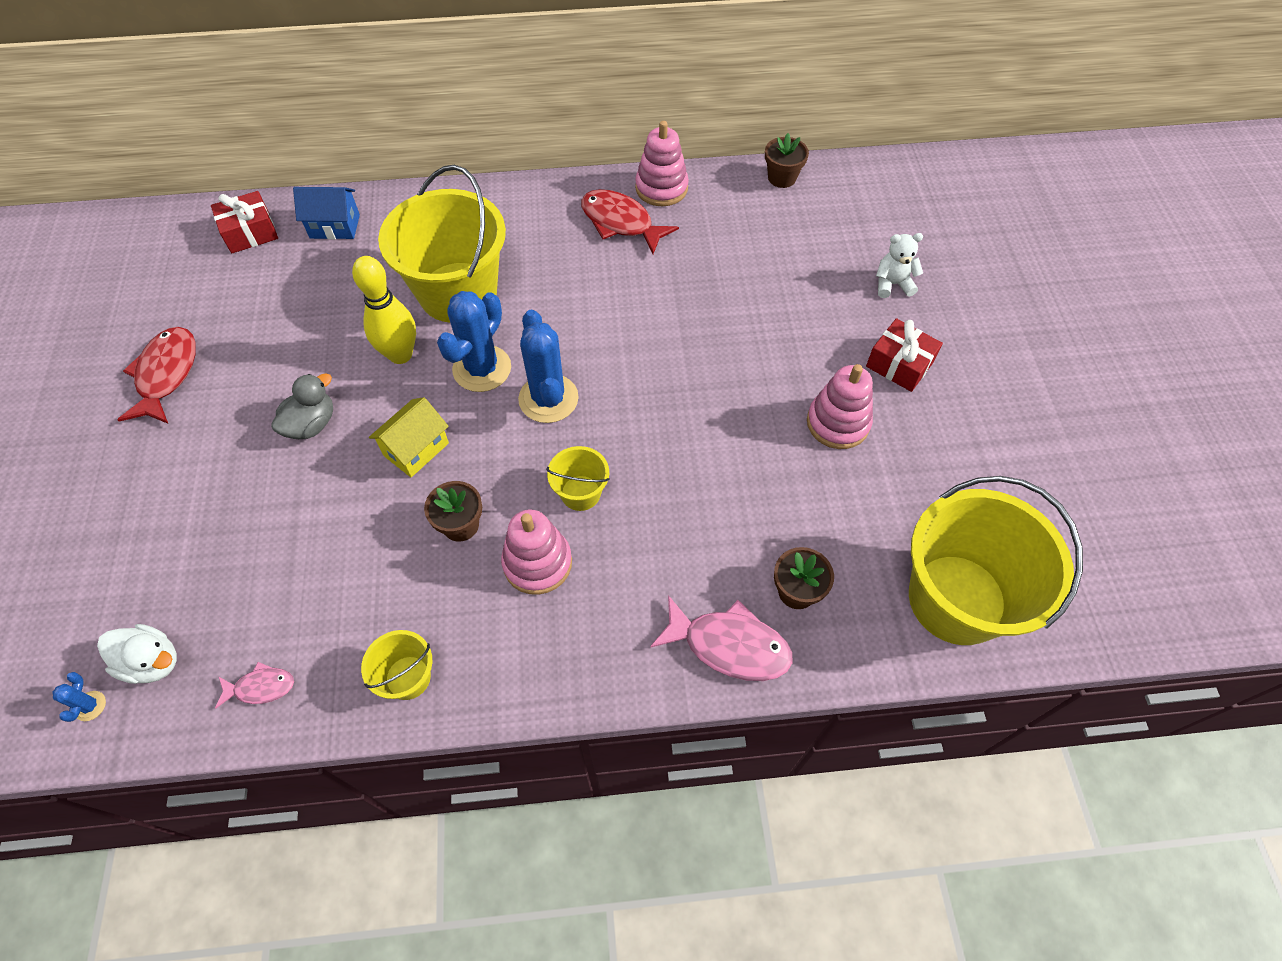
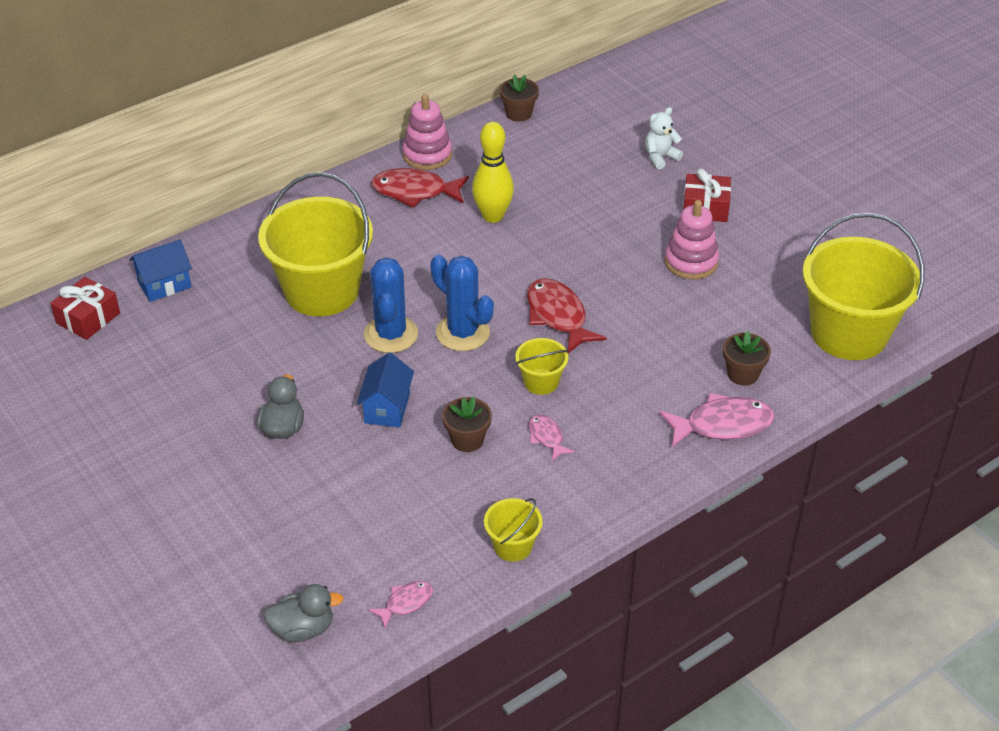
camera: 30 degrees left, 15 degrees down
blue cactus [52,672,106,722] -> none
white duck [97,624,177,684] -> grey duck [263,584,343,642]
red fish [117,327,196,423] -> red fish moved to [527,278,607,353]
yellow bowling pin [352,256,416,364] -> yellow bowling pin moved to [472,122,514,223]
yellow house [369,397,449,477] -> blue house [357,352,414,428]
pink stacking toy [501,509,572,595] -> pink fish [529,414,575,461]

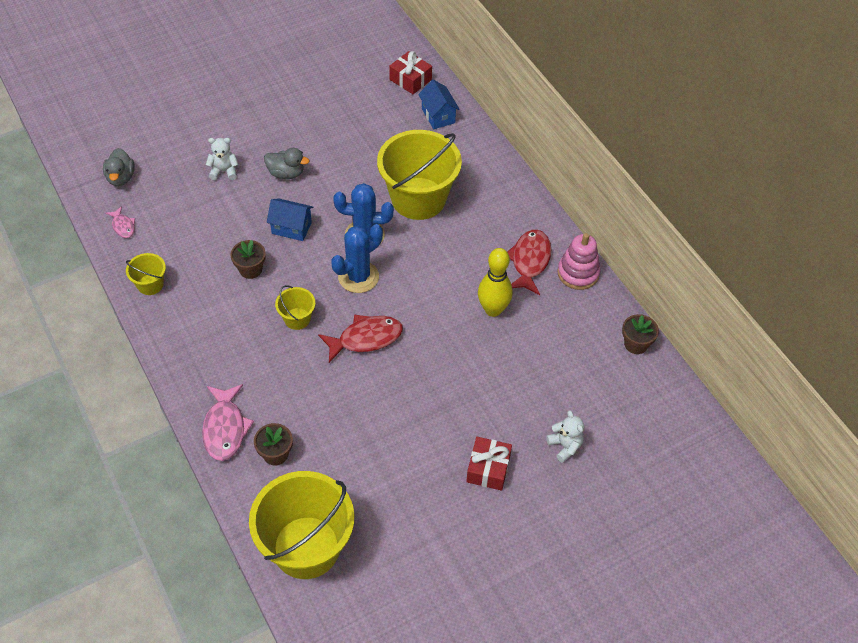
camera: 95 degrees right, 10 degrees up
pink fish [529,414,575,461] -> none
pink stacking toy [665,200,719,279] -> none
none -> white teddy bear [206,138,238,180]

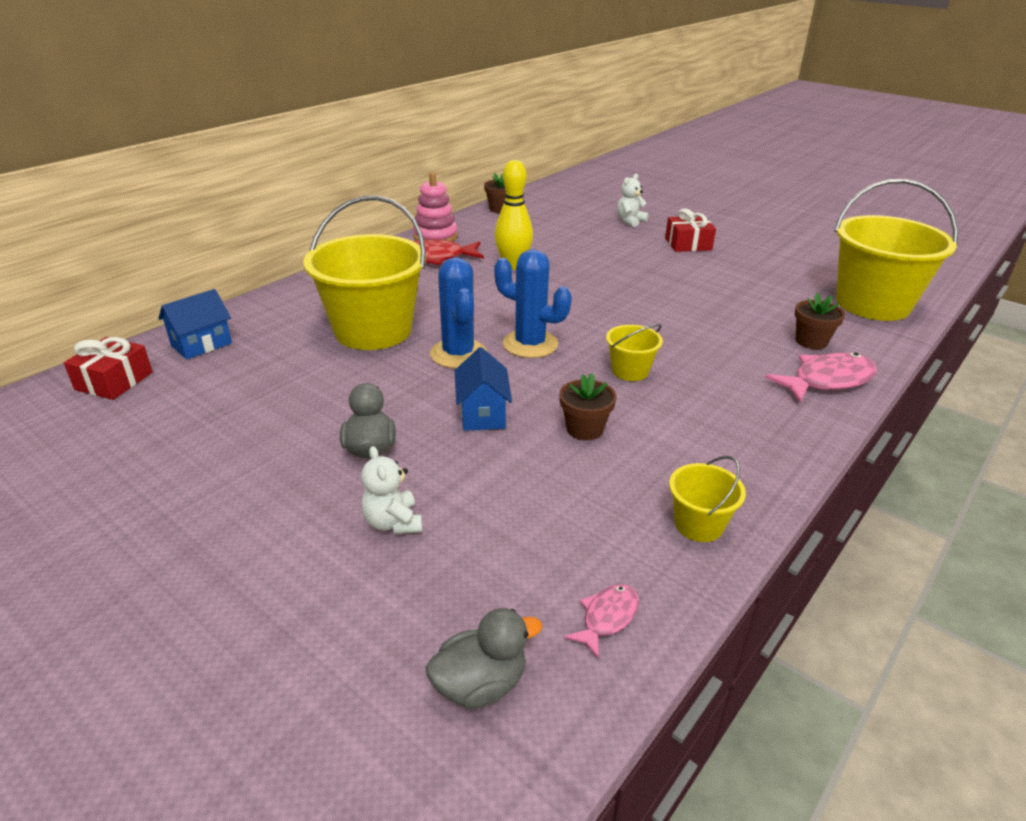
camera: 110 degrees left, 20 degrees down
red fish [318,315,403,363] -> none

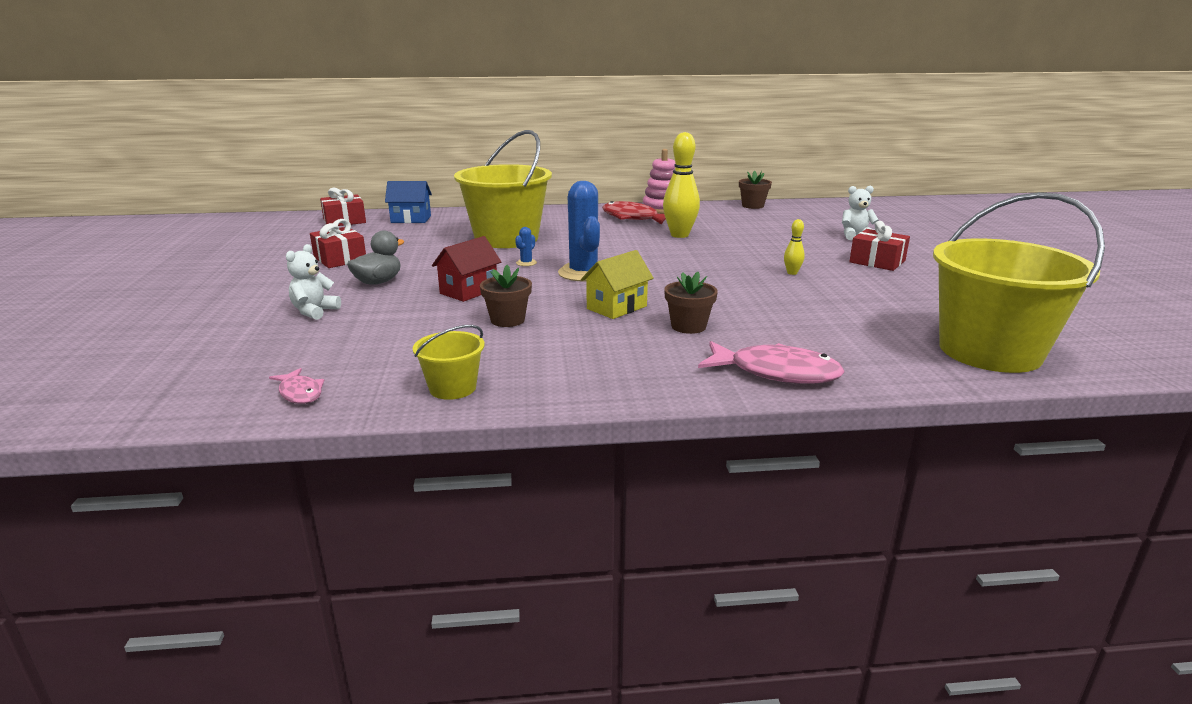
camera: 45 degrees right, 10 degrees down
grey duck [426,608,542,709] -> none
blue cactus [430,257,487,368] -> blue cactus [515,227,537,266], size x0.42
blue house [455,347,512,431] -> red house [432,236,501,302]
pink fish [564,584,639,659] -> pink fish turned 60 degrees clockwise [269,368,325,404]
yellow bucket [606,324,663,381] -> yellow house [581,250,654,319]
brown flower pot [795,293,845,349] -> brown flower pot moved to [664,272,718,334]
none -> red gift [310,219,366,268]
none -> yellow bowling pin [784,219,805,275]

